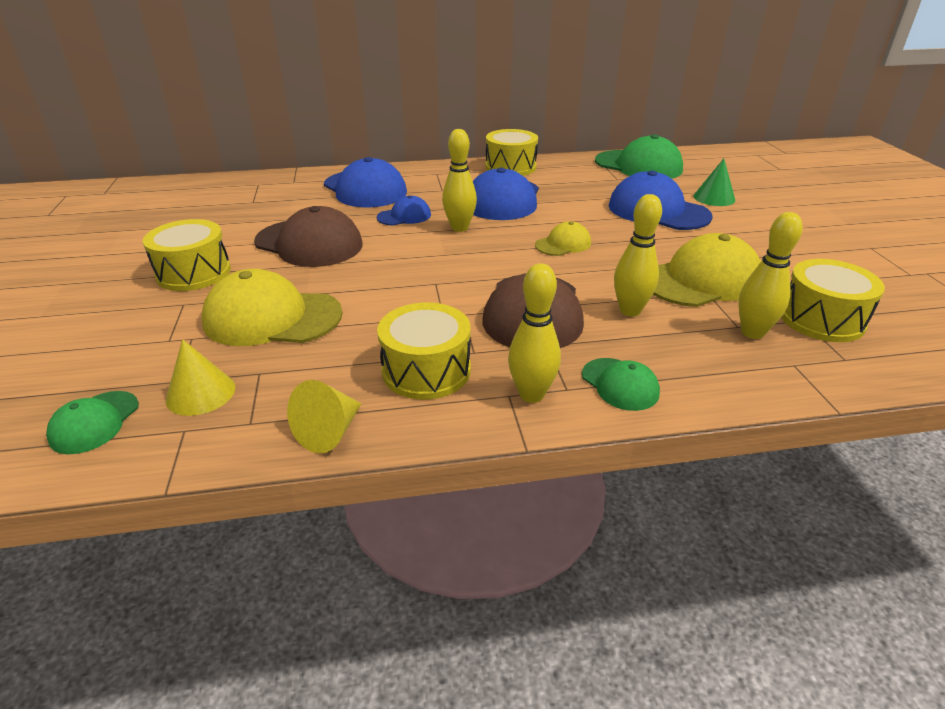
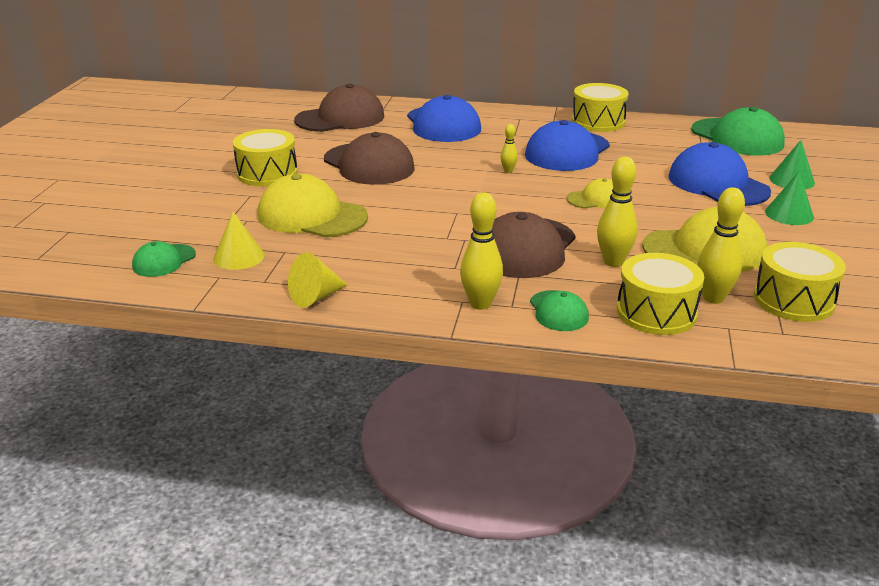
camera: 20 degrees right, 5 degrees down
blue cap [377,195,431,226] -> none
yellow drum [377,302,471,400] -> yellow drum moved to [617,253,704,335]
yellow bowling pin [442,129,477,232] -> yellow bowling pin [500,124,518,173], size x0.53
none -> brown cap [294,83,384,132]
none -> green cone [765,172,814,225]

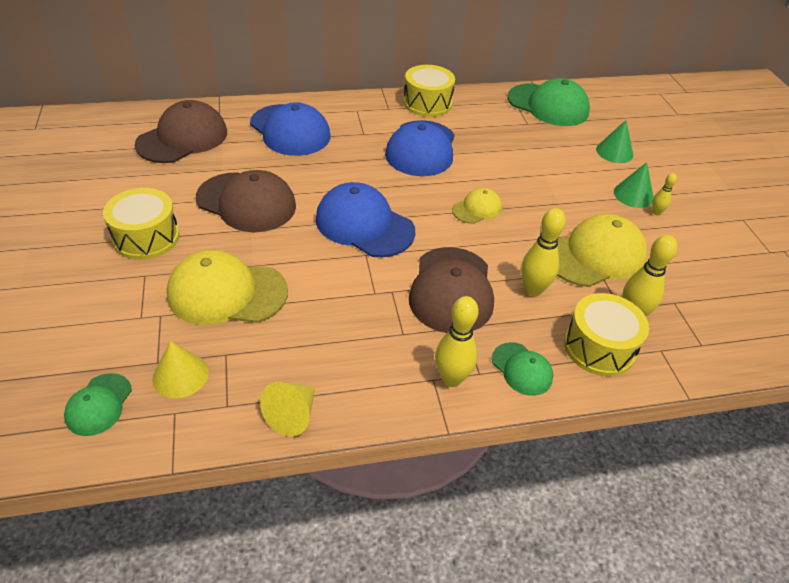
camera: 25 degrees left, 15 degrees up
yellow bowling pin [500,124,518,173] -> yellow bowling pin moved to [652,173,677,215]
blue cap [668,142,771,206] -> blue cap moved to [316,182,415,257]
yellow drum [754,242,846,322] -> none

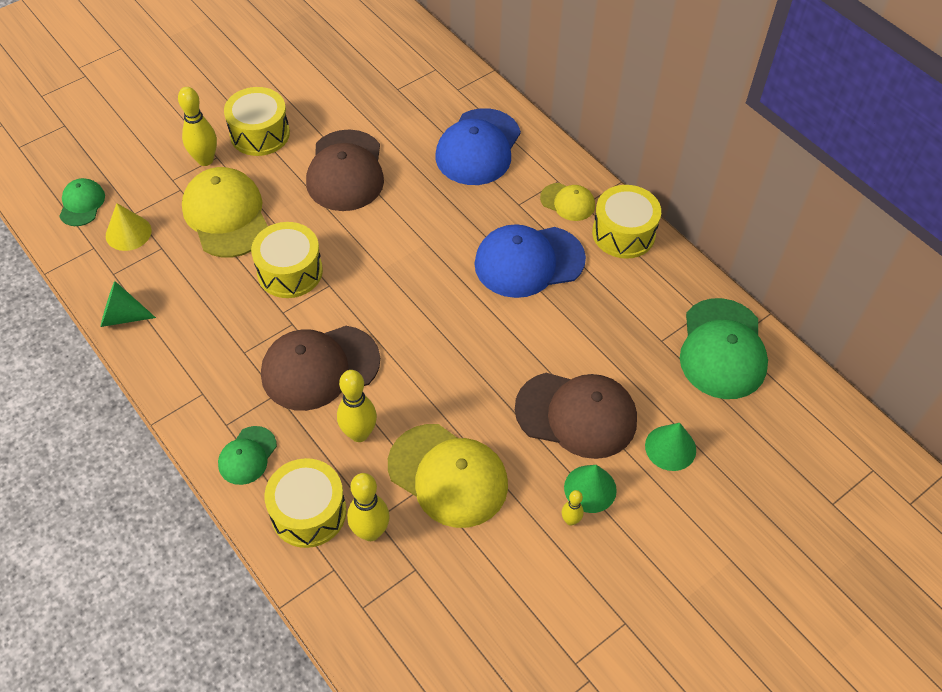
camera: 65 degrees right, 10 degrees up
green cap [64,373,132,436] -> green cap turned 105 degrees clockwise [59,178,105,226]
brown cap [135,100,227,163] -> brown cap moved to [515,373,637,459]
yellow cone [260,382,315,436] -> green cone [100,281,156,327]
blue cap [316,182,415,257] -> none
yellow bowling pin [435,296,479,387] -> yellow bowling pin moved to [178,87,217,166]
yellow cap [452,188,502,224] -> yellow cap moved to [540,183,595,221]
none -> yellow drum [251,222,323,298]

